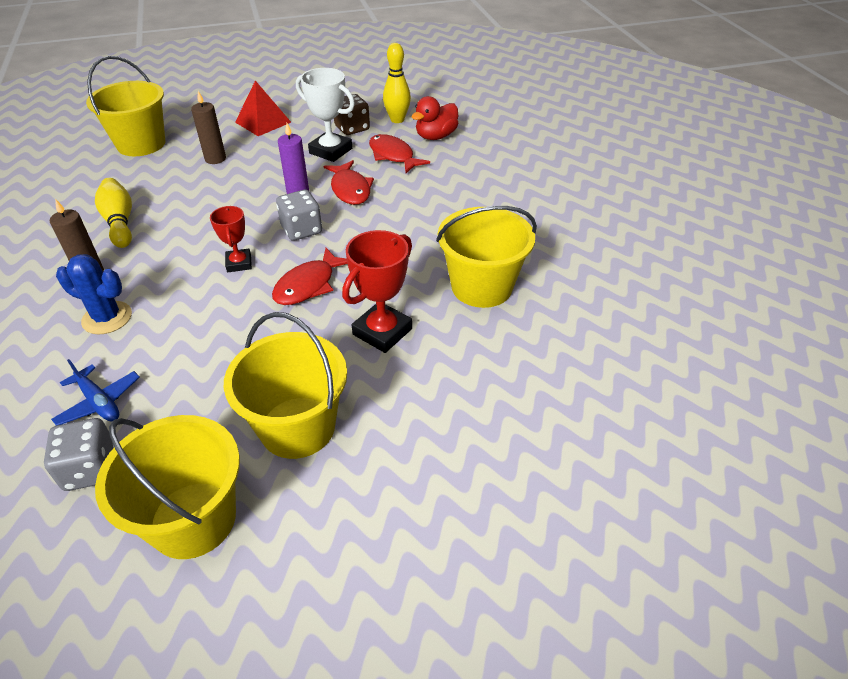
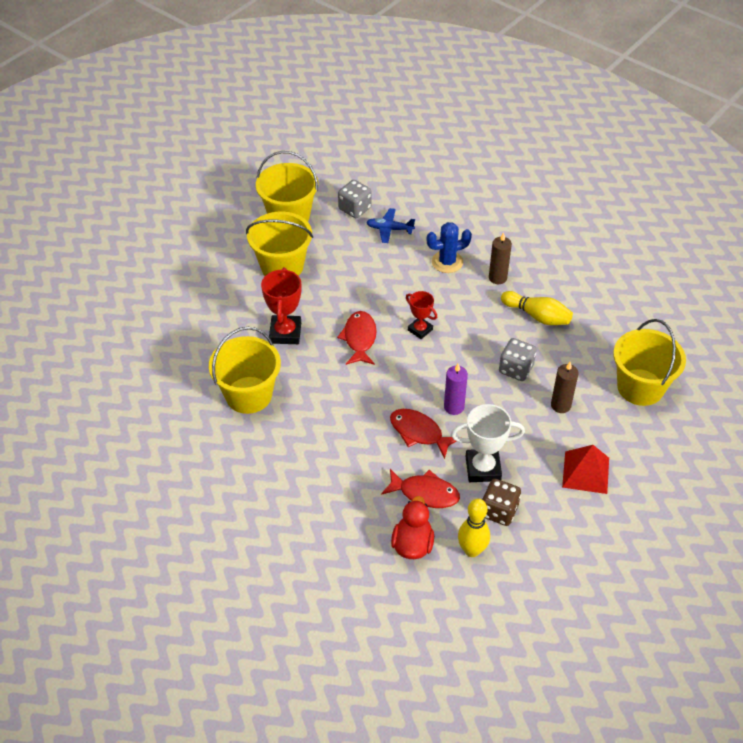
camera: 145 degrees right, 5 degrees up
grey dice [276,190,322,241] -> grey dice moved to [499,338,537,381]

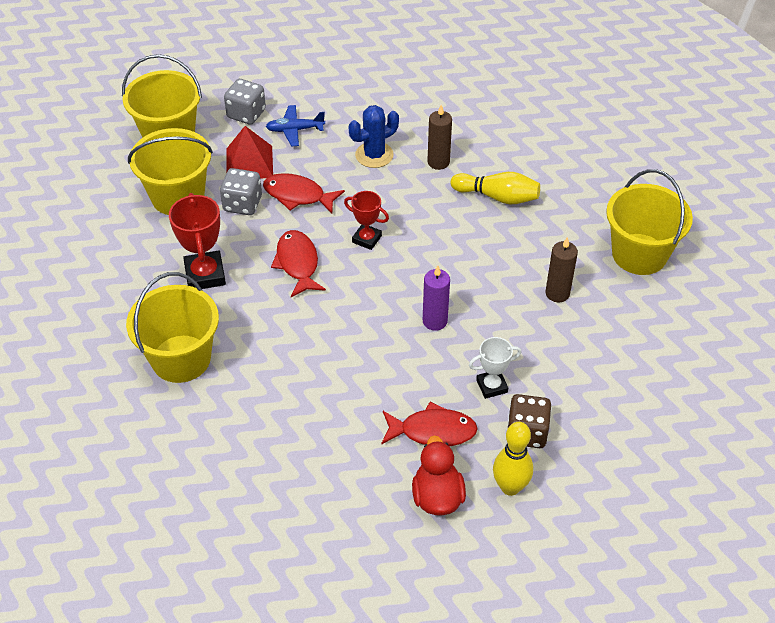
camera: 15 degrees left, 0 degrees up
red fish [390,409,461,459] -> red fish moved to [263,173,345,213]
white trophy [451,404,525,482] -> white trophy [469,337,522,399], size x0.62
grey dice [499,338,537,381] -> grey dice moved to [220,168,262,215]
red pyramid [562,445,609,494] -> red pyramid moved to [226,126,273,179]

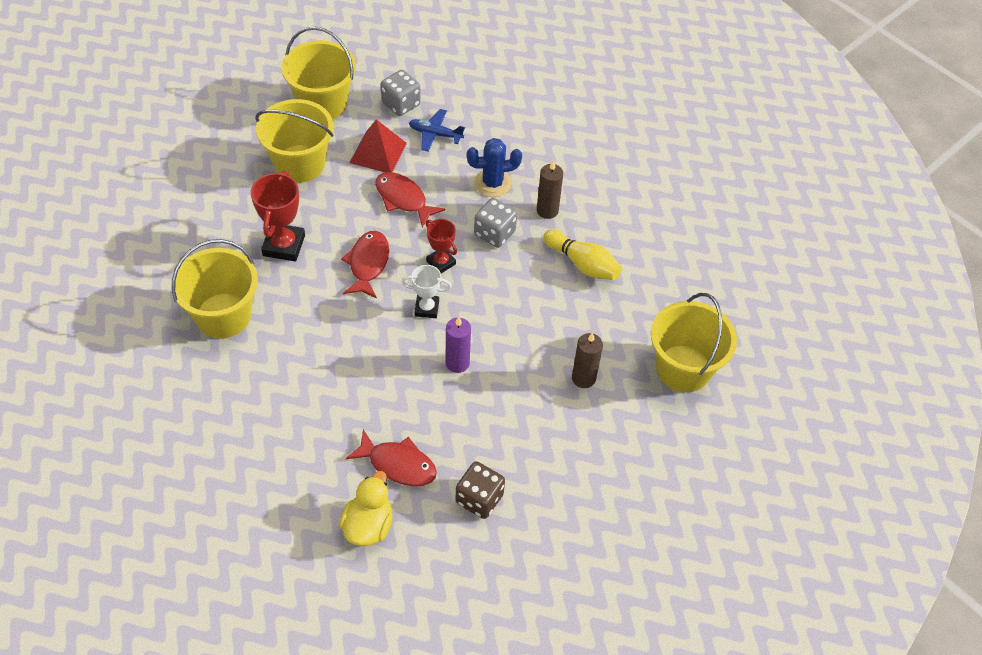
camera: 20 degrees right, 5 degrees up
grey dice [220,168,262,215] -> grey dice moved to [474,198,517,248]
red duck [412,435,466,516] -> yellow duck [339,471,393,546]
white trophy [469,337,522,399] -> white trophy moved to [402,265,452,318]
yellow bowling pin [493,422,533,496] -> none

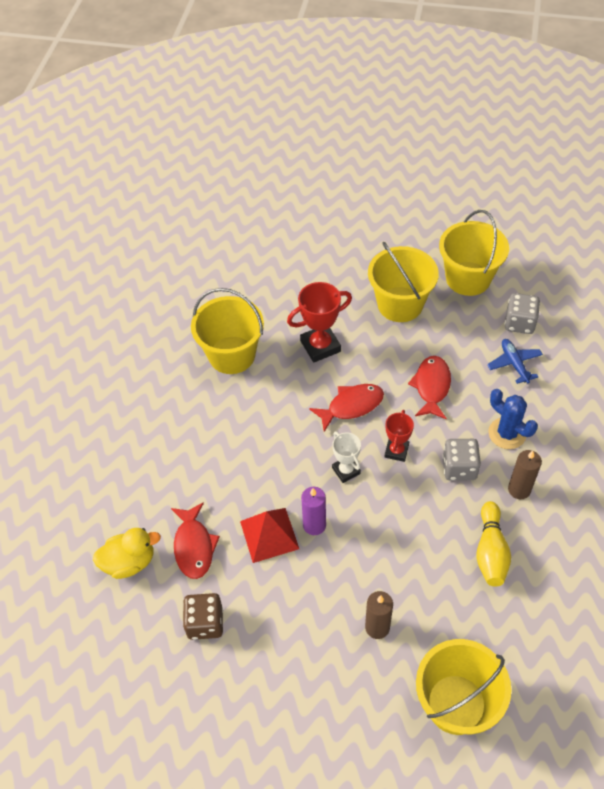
camera: 60 degrees right, 0 degrees up
red pyramid [350,119,407,172] -> red pyramid moved to [240,508,299,563]

